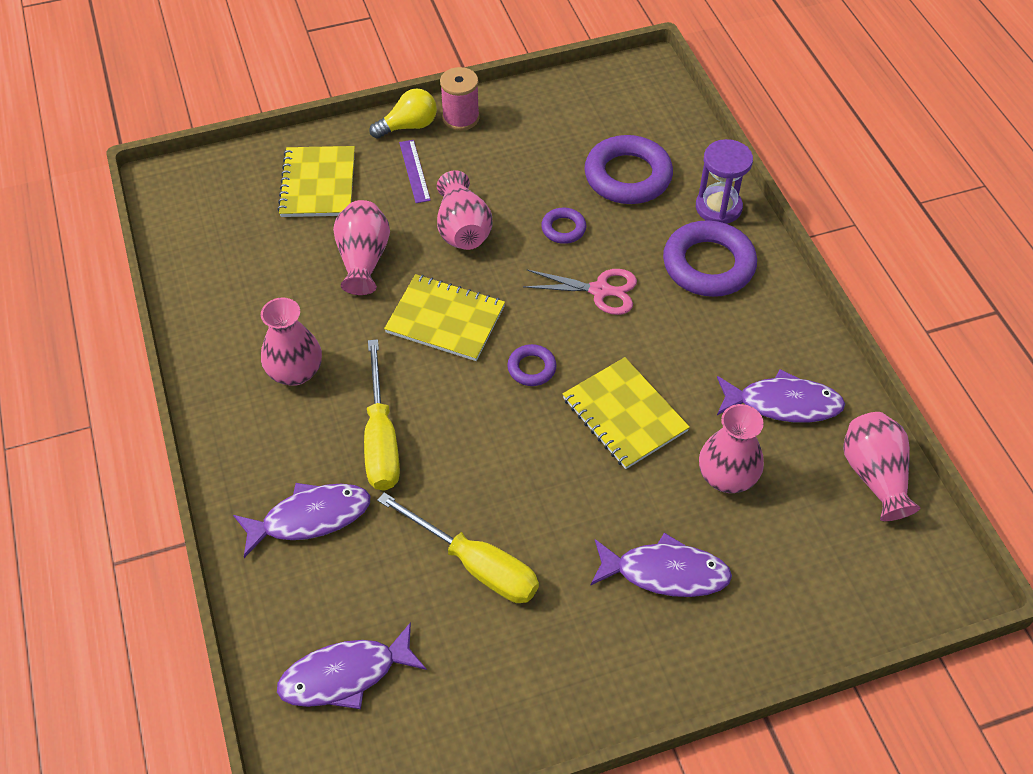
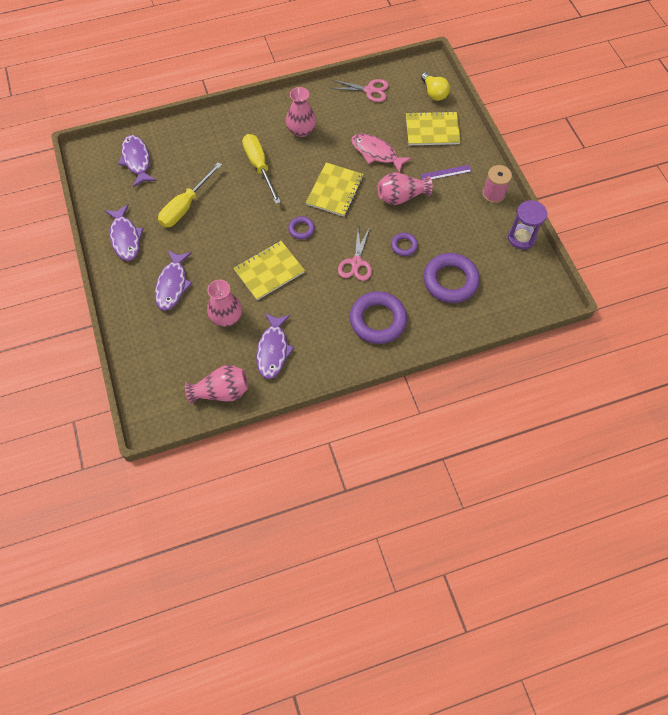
camera: 90 degrees right, 10 degrees up
purple fish [233,483,370,558] -> purple fish moved to [105,204,144,261]
pink vase [333,200,390,295] -> pink fish [351,133,412,173]
yellow screwdriver [364,339,400,491] -> yellow screwdriver turned 75 degrees clockwise [242,134,281,204]
yellow light bulb [369,88,437,139] -> yellow light bulb moved to [421,72,450,101]
purple hourglass [696,139,753,224] -> purple hourglass moved to [508,200,547,250]
none -> pink scissors [330,79,389,102]

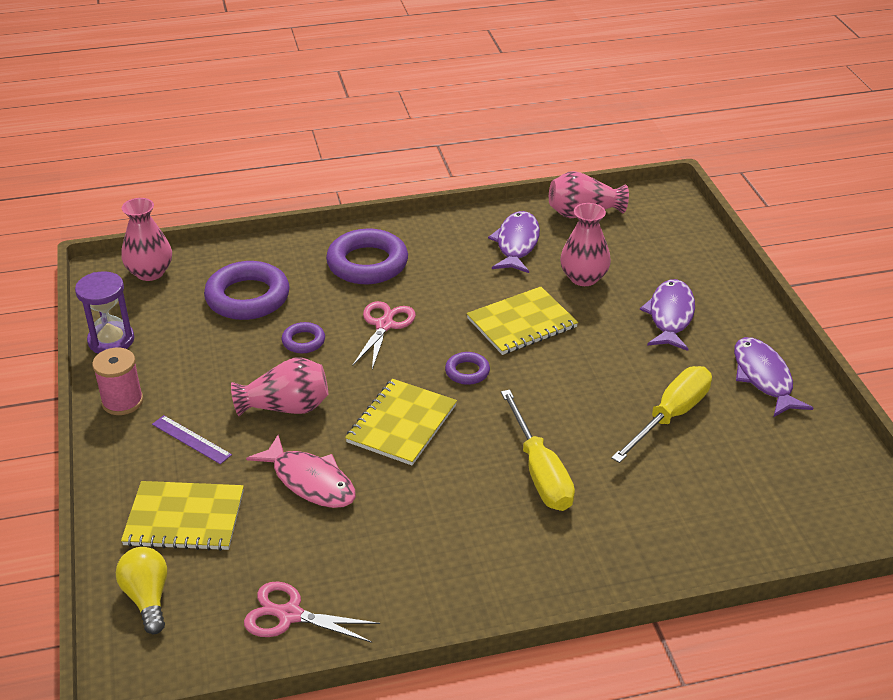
camera: 175 degrees left, 25 degrees down
purple fish [118,135,157,188] -> none
pink vase [286,87,316,137] -> pink vase moved to [121,198,172,281]
purple ruler [420,165,472,180] -> purple ruler turned 45 degrees clockwise [152,415,232,464]

